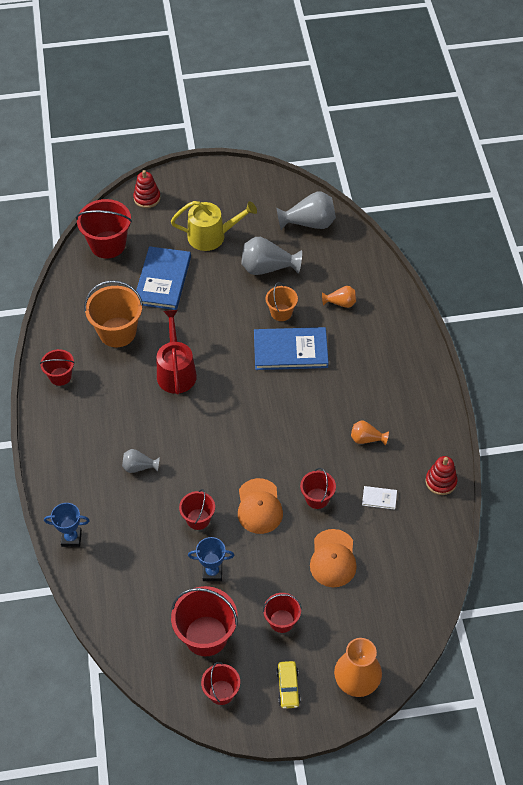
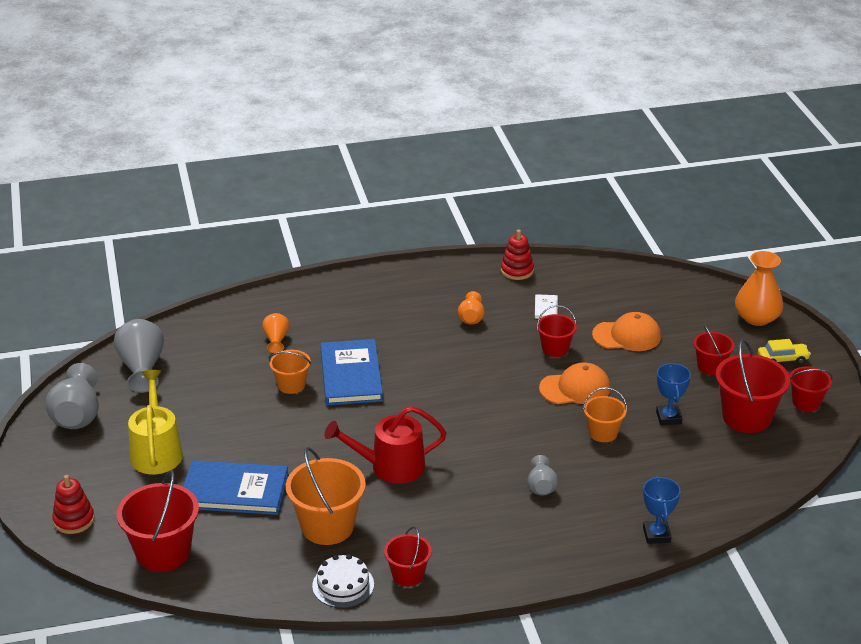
camera: 95 degrees left, 20 degrees down
red bucket [179,489,215,530] -> orange bucket [583,387,627,442]
grey vase [242,237,302,275] -> grey vase moved to [46,363,99,429]
none -> white cake [312,554,374,608]

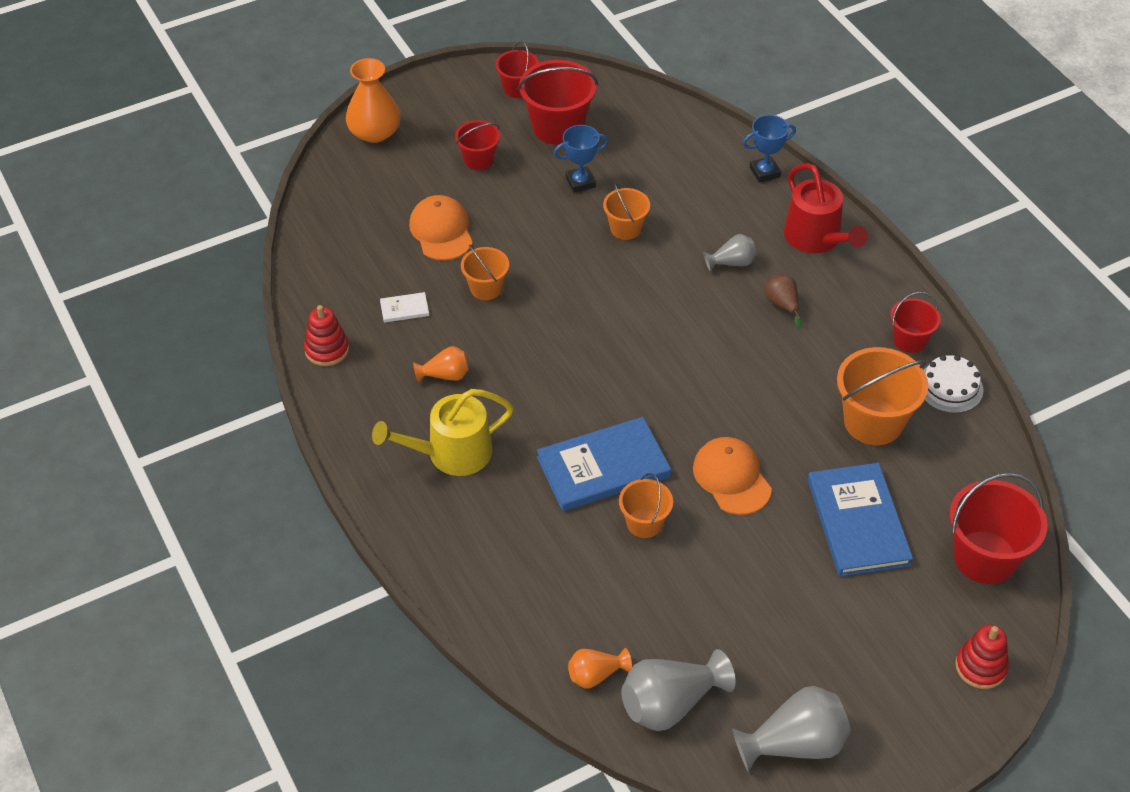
camera: 105 degrees left, 15 degrees up
yellow watering can [128,370,183,474] -> yellow watering can moved to [372,389,514,476]
orange vase [262,313,290,353] -> orange vase moved to [568,648,632,689]
red watering can [324,406,447,484] -> red watering can moved to [784,163,868,253]
red bucket [537,305,577,357] -> orange bucket [461,245,509,300]
orange cap [539,362,610,404] -> orange cap moved to [693,437,772,515]
yellow car [758,339,811,364] -> none
none -> brown pear [765,274,802,328]

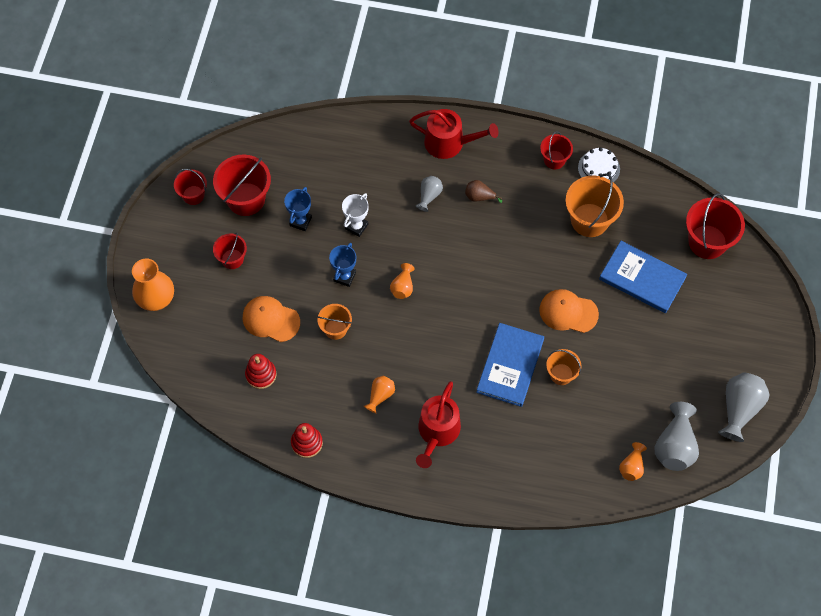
camera: 50 degrees left, 15 degrees up
yellow watering can [372,389,514,476] -> red watering can [416,381,461,468]
white book [380,292,429,323] -> none
orange bucket [603,183,650,240] -> white trophy [342,193,369,237]
blue trophy [743,115,796,183] -> blue trophy moved to [329,243,356,287]
red stacking toy [955,625,1009,689] -> red stacking toy moved to [245,354,276,389]
none -> orange vase [390,263,415,299]

